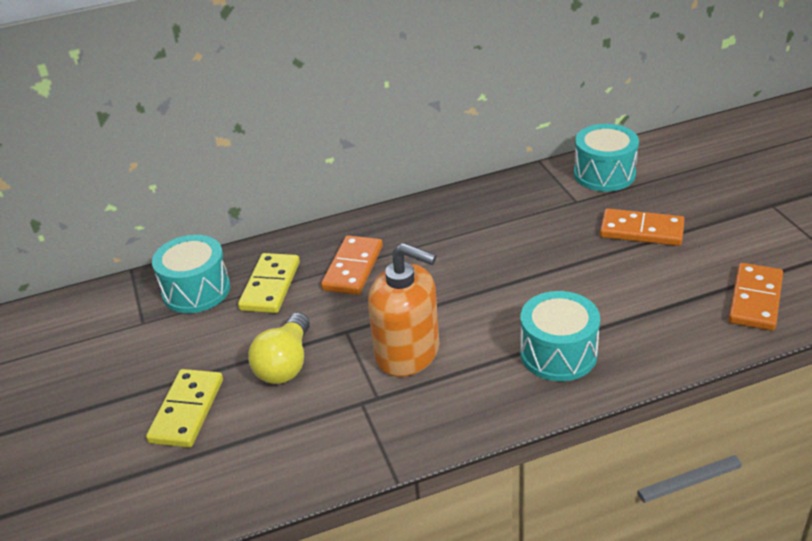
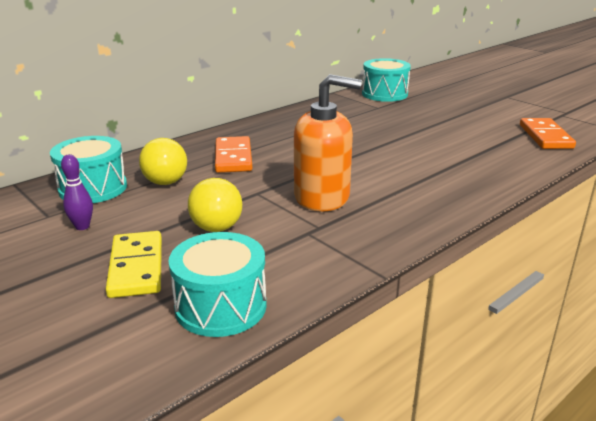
camera: 25 degrees left, 10 degrees down
yellow domino [238,253,300,313] -> yellow light bulb [139,138,187,185]
turquoise drum [520,291,600,381] -> turquoise drum moved to [169,232,267,337]
orange domino [600,208,685,246] -> none
none -> purple bowling pin [61,154,93,230]

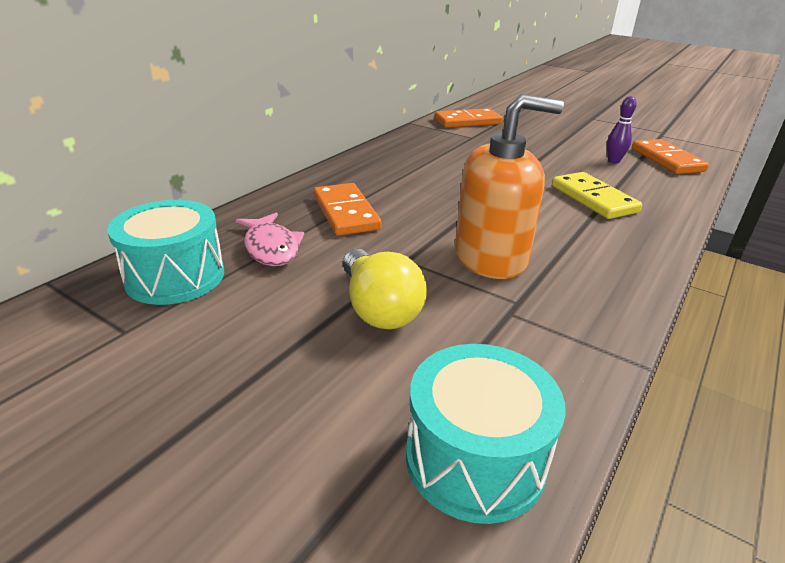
camera: 15 degrees left, 5 degrees up
purple bowling pin [61,154,93,230] -> purple bowling pin moved to [607,96,637,164]
yellow domino [106,231,162,298] -> yellow domino moved to [552,172,642,219]
yellow light bulb [139,138,187,185] -> pink fish [236,212,304,266]
turquoise drum [362,58,411,102] -> orange domino [435,108,503,128]

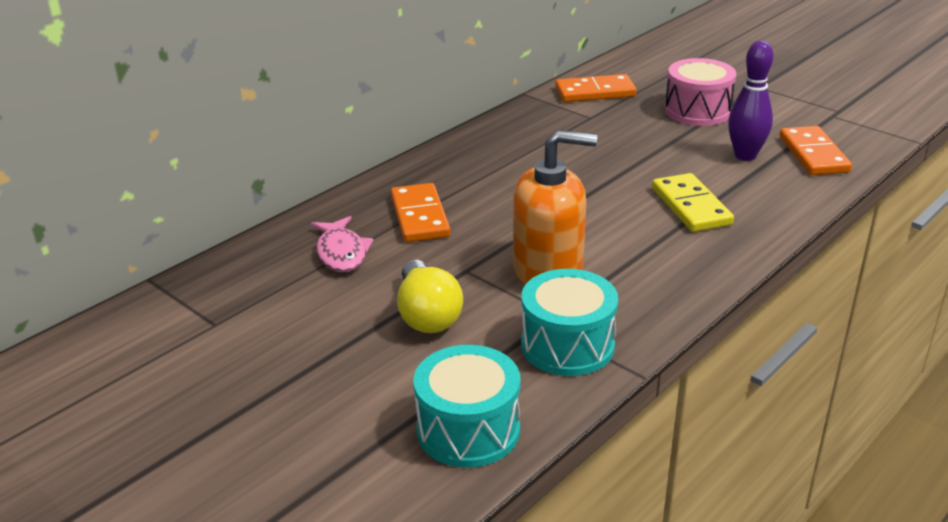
camera: 10 degrees right, 0 degrees up
turquoise drum [107,200,224,305] -> turquoise drum moved to [521,269,618,376]
purple bowling pin [607,96,637,164] -> purple bowling pin [728,40,773,161], size x1.61
none -> pink drum [665,58,736,126]

